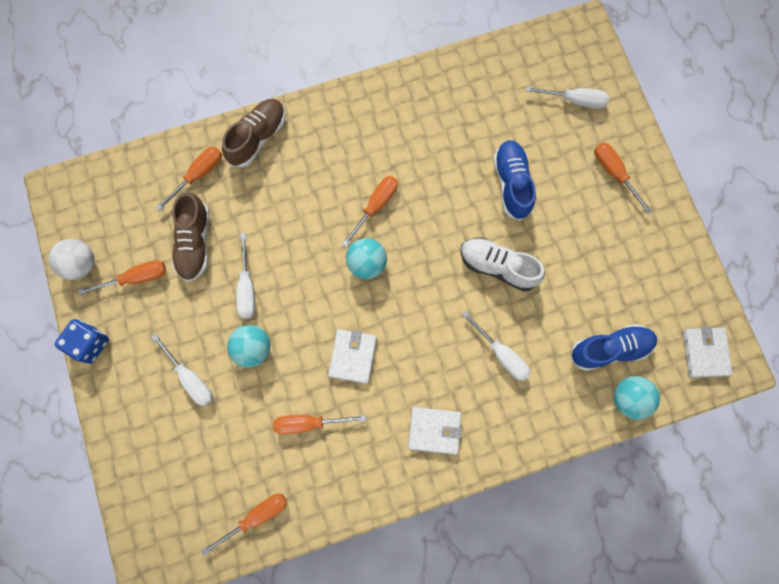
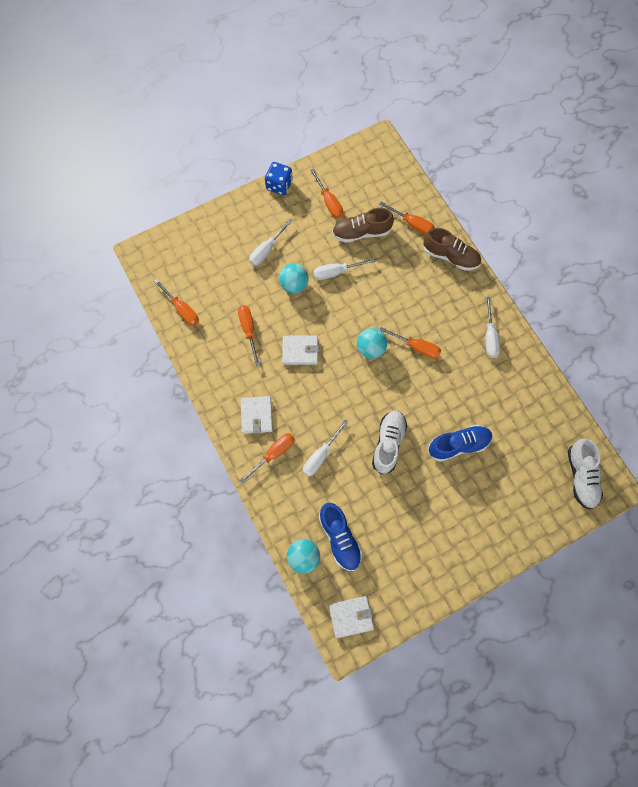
camera: 80 degrees right, 5 degrees down
white ball [49,239,94,280] -> none
white screwdriver [526,86,609,109] -> white screwdriver moved to [485,297,500,358]
orange screwdriver [594,142,652,214] -> orange screwdriver moved to [240,433,295,483]
none -> white shoe [568,439,603,510]

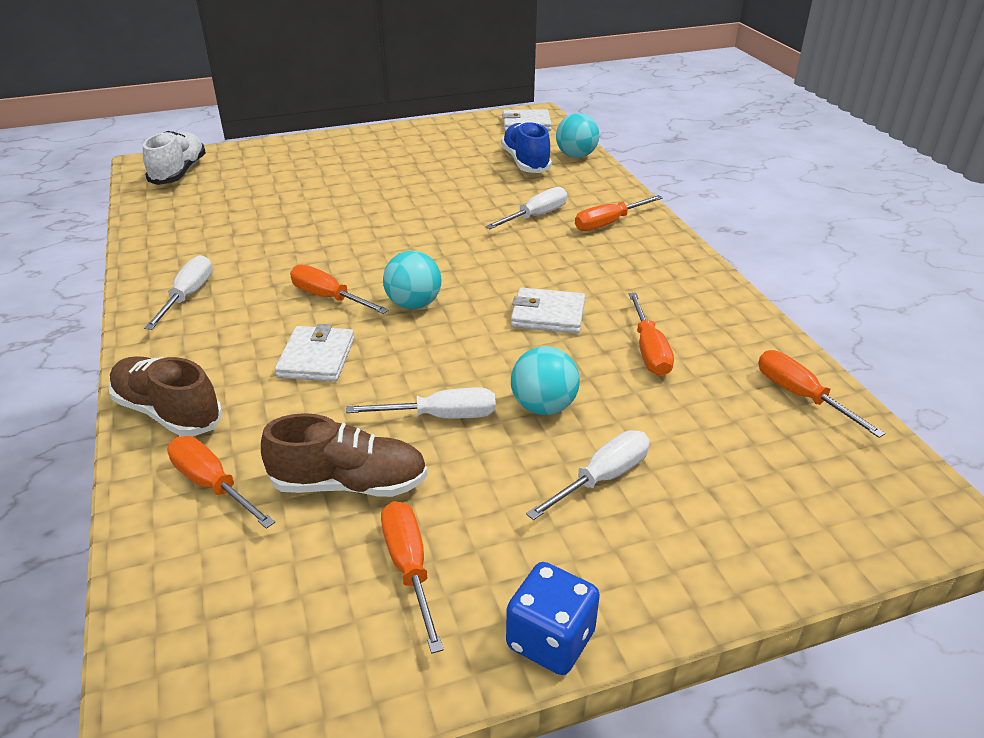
camera: 170 degrees left, 35 degrees down
white wallet [241,396,273,434] -> white wallet moved to [275,324,354,382]
white shoe [372,411,407,475] -> none
blue shoe [428,425,493,462] -> none

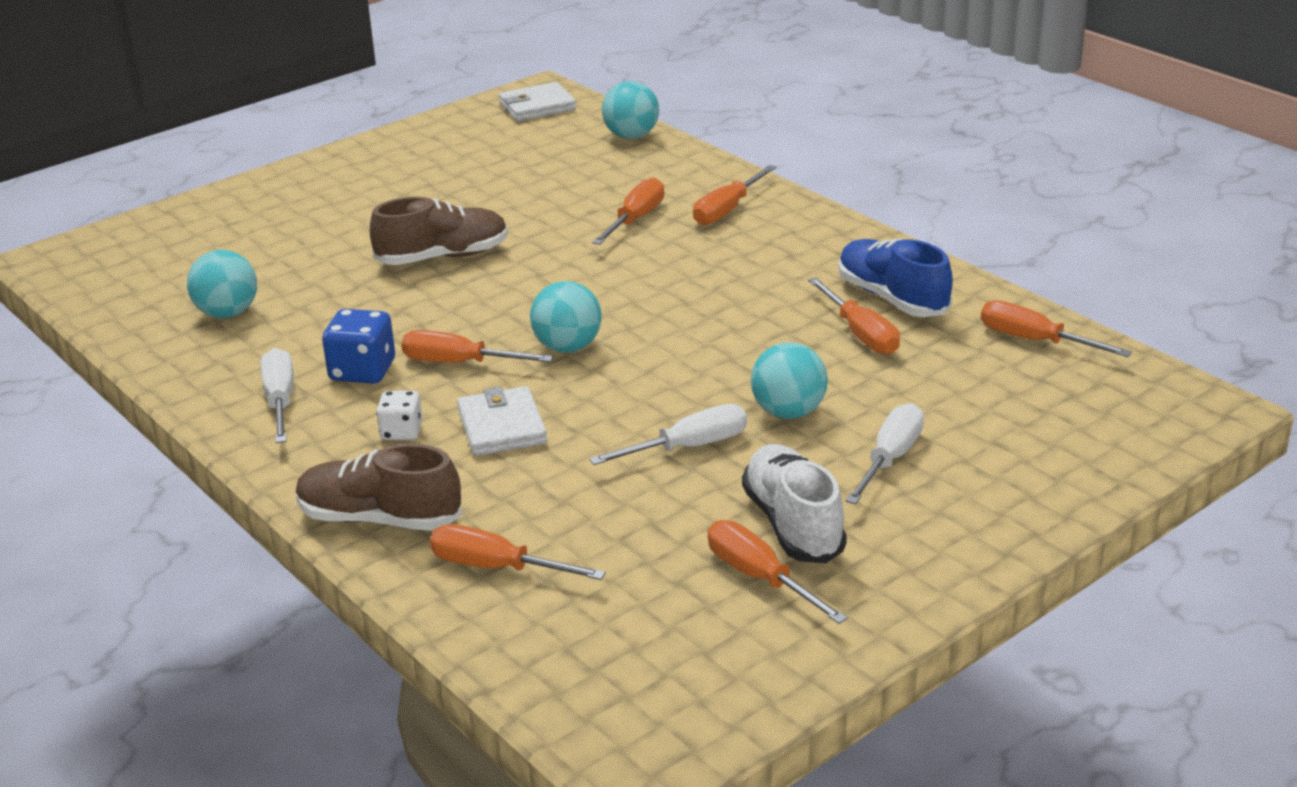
camera: 20 degrees left, 5 degrees down
white shoe [143,131,206,185] -> white shoe moved to [742,444,847,563]
brown shoe [261,413,428,497] -> brown shoe moved to [370,197,508,265]
white screwdriver [485,187,567,229] -> orange screwdriver [592,177,664,245]
blue shoe [501,121,552,173] -> blue shoe moved to [838,239,953,317]
blue dice [506,562,600,675] -> blue dice moved to [322,309,395,384]
white wallet [511,287,585,334] -> none
none -> turquoise ball [187,250,257,318]
none -> white dice [376,391,422,440]

